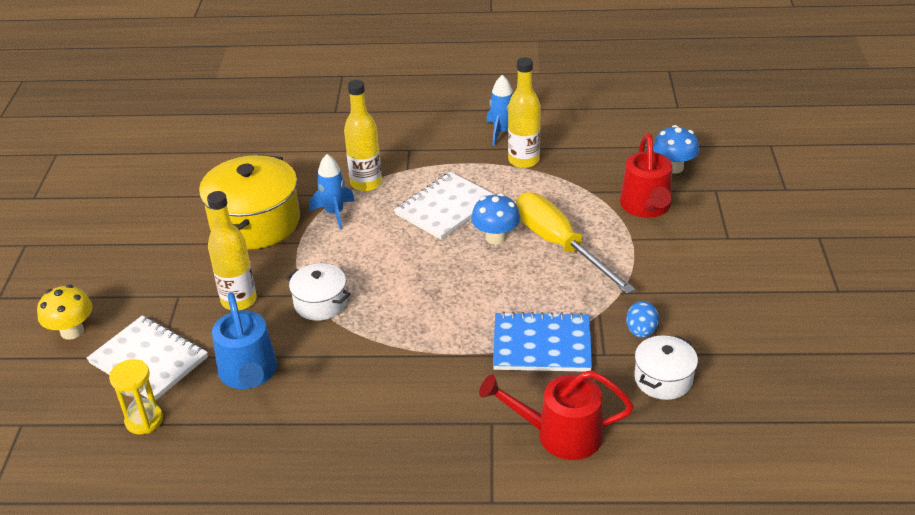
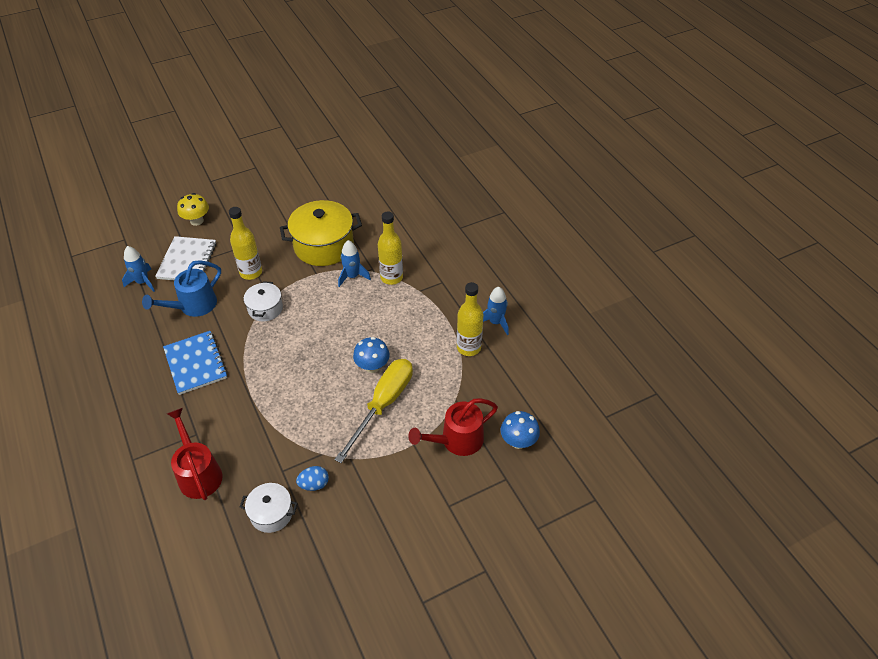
camera: 60 degrees right, 10 degrees up
yellow hourglass [109,359,163,435] -> blue rocket [122,246,155,292]
white notebook [394,172,495,240] -> none
blue notebook [493,311,592,372] -> blue notebook moved to [163,331,228,395]

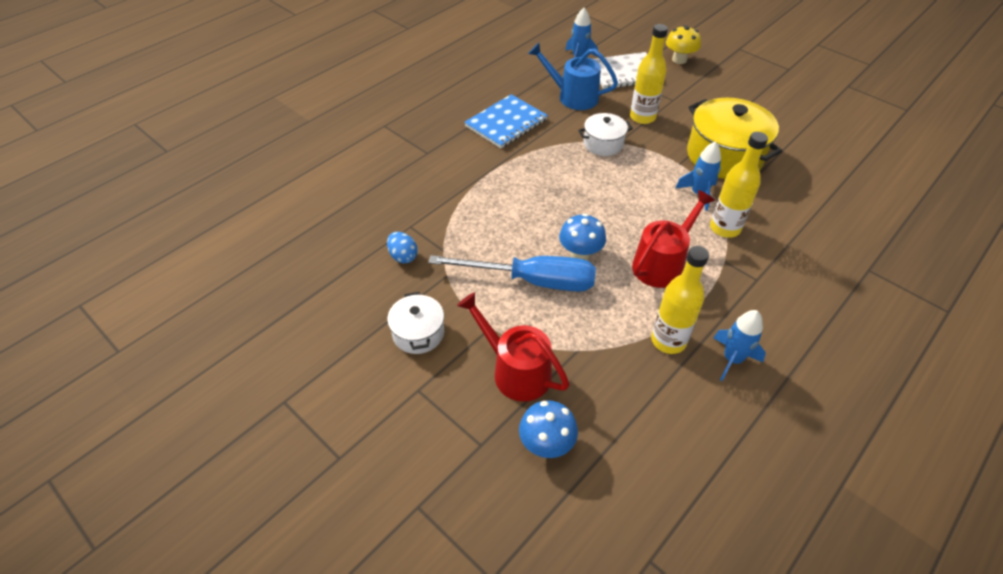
camera: 70 degrees right, 0 degrees up
red watering can [167,408,223,500] -> red watering can moved to [632,190,715,288]
white pot [240,483,298,533] -> white pot moved to [387,292,444,354]
yellow screwdriver [335,359,413,463] -> blue screwdriver [429,255,596,292]

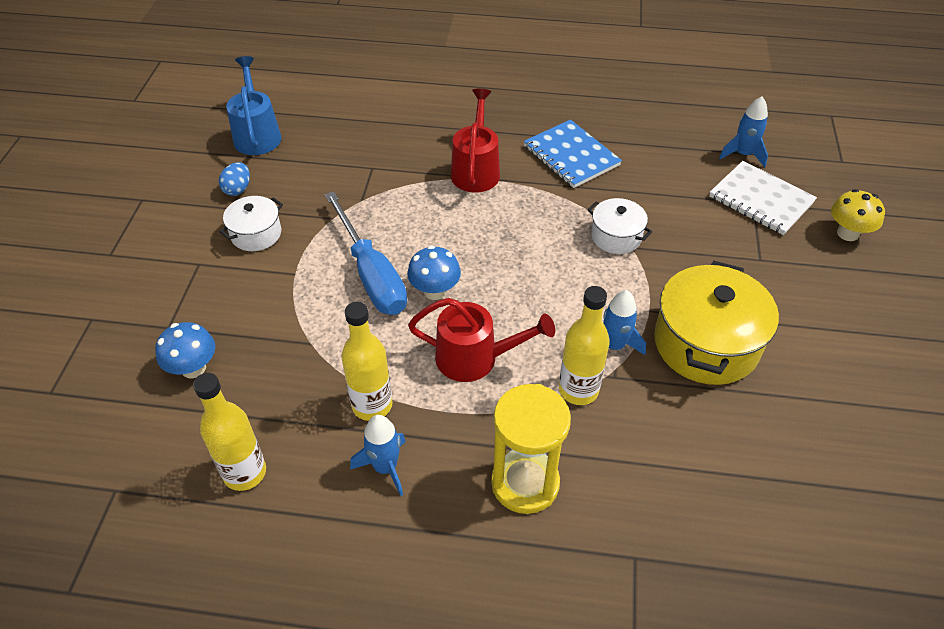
camera: 55 degrees right, 0 degrees up
blue egg [387,232,418,263] -> blue egg moved to [219,162,250,196]
red watering can [457,292,569,402] -> red watering can moved to [451,89,500,192]
blue notebook [464,94,548,148] -> blue notebook turned 45 degrees clockwise [524,119,622,188]
blue watering can [528,43,618,110] -> blue watering can moved to [226,56,281,155]
yellow bottle [630,24,668,124] -> yellow bottle moved to [193,373,266,491]
none -> yellow hourglass [491,384,571,514]

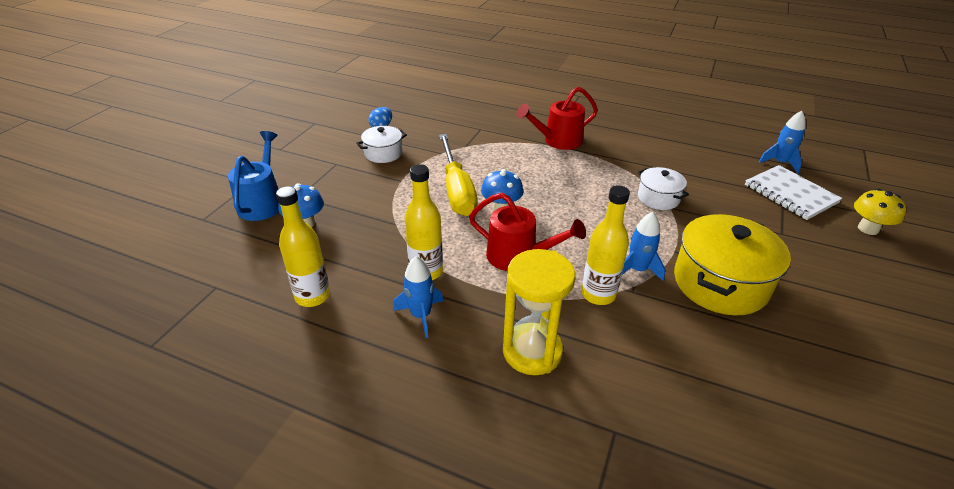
camera: 15 degrees right, 10 degrees down
blue watering can [226,56,281,155] -> blue watering can moved to [228,131,279,221]
blue screwdriver [325,191,407,315] -> yellow screwdriver [439,134,477,216]
red watering can [451,89,500,192] -> red watering can turned 135 degrees counterclockwise [517,87,598,150]
blue notebook [524,119,622,188] -> none

